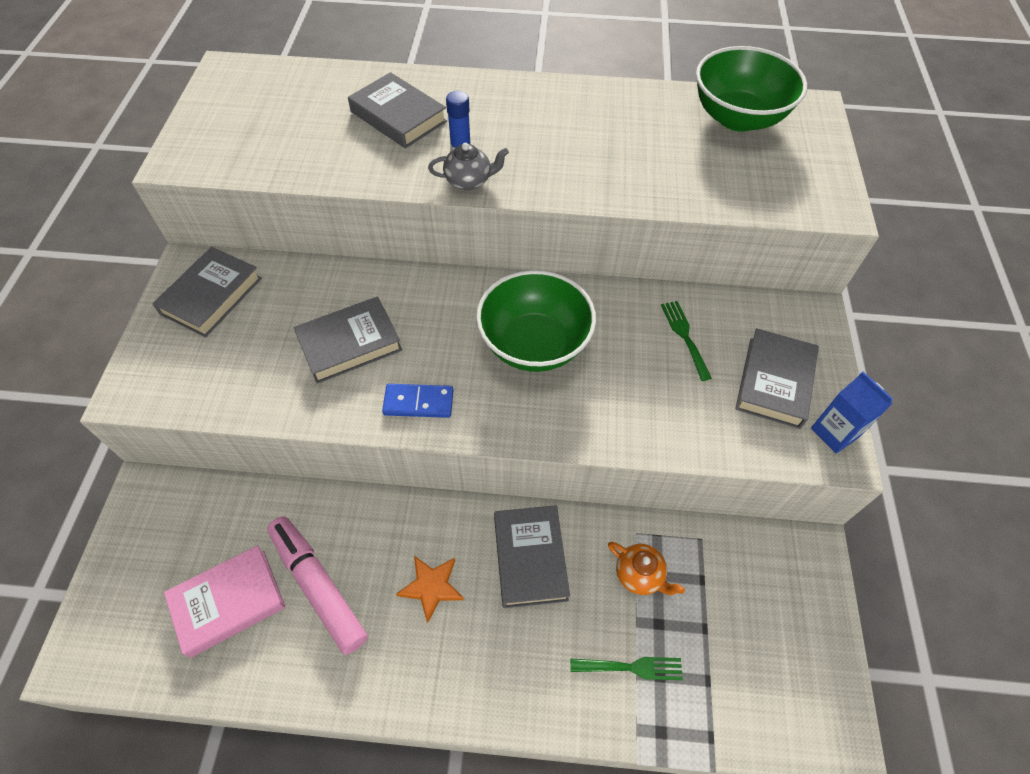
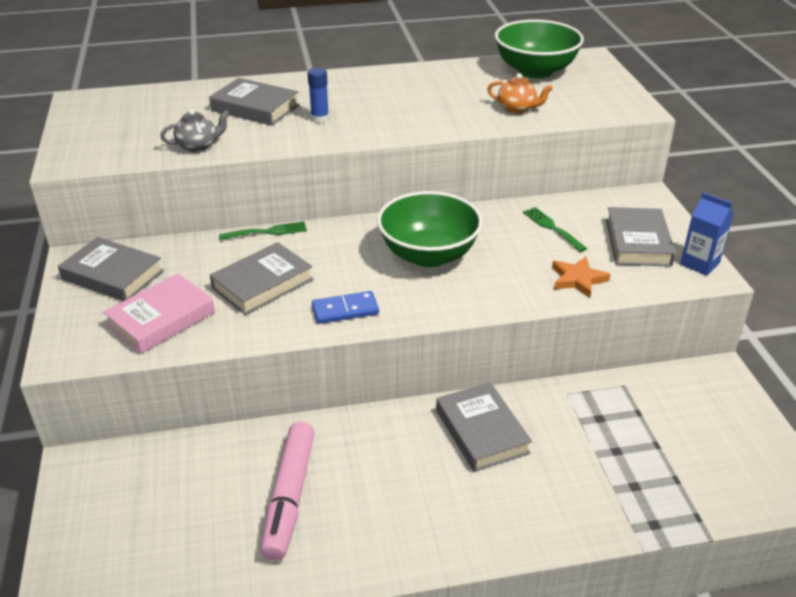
camera: 15 degrees left, 20 degrees down
grey book [153,247,262,337] -> grey book turned 75 degrees counterclockwise [58,237,164,301]
pink book [164,545,285,658] -> pink book moved to [103,273,215,354]
pink marker [267,516,368,655] -> pink marker turned 120 degrees counterclockwise [261,422,315,561]
orange star [396,556,464,623] -> orange star moved to [552,257,610,298]
grey teapot [428,143,509,190] -> grey teapot moved to [160,109,230,152]
green fork [570,657,683,680] -> green fork moved to [219,221,307,240]
orange teapot [608,542,685,595] -> orange teapot moved to [487,73,553,114]

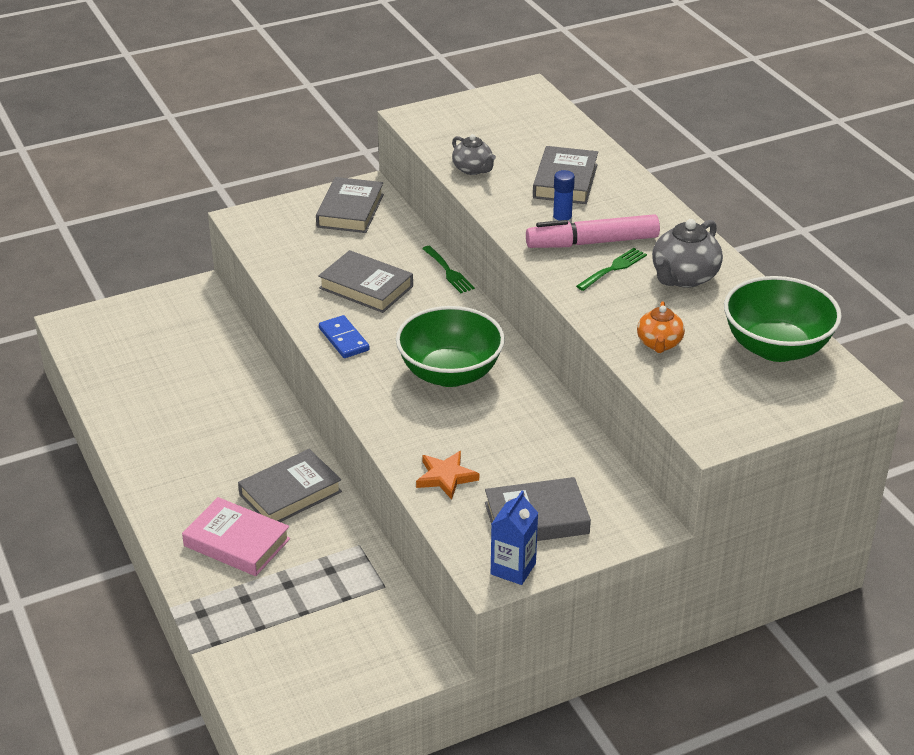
camera: 75 degrees right, 0 degrees up
pink book [103,273,215,354] -> pink book moved to [182,497,290,576]
pink marker [261,422,315,561] -> pink marker moved to [526,214,660,248]
green fork [523,207,587,252] -> green fork moved to [576,248,647,291]
none -> grey teapot [652,219,723,288]

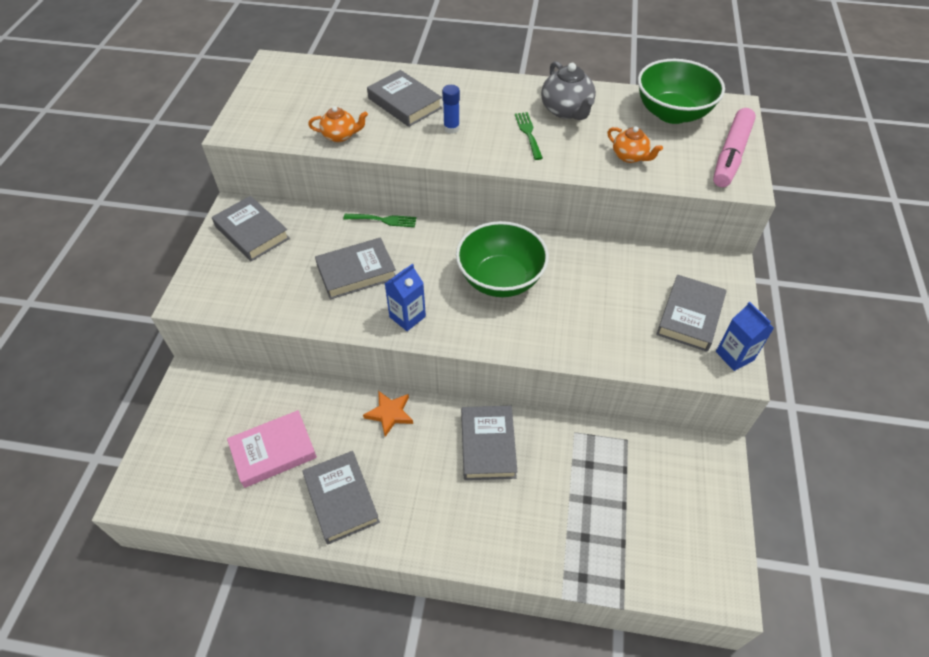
camera: 55 degrees left, 15 degrees up
pink book [182,497,290,576] -> pink book moved to [227,410,317,488]
blue domino [319,315,370,358] -> blue carton [385,264,426,331]
orange star [416,451,479,499] -> orange star moved to [363,391,413,437]
grey teapot [452,134,496,175] -> orange teapot [308,106,368,142]
pink marker [526,214,660,248] -> pink marker moved to [713,108,756,187]
none -> grey book [302,451,380,544]

